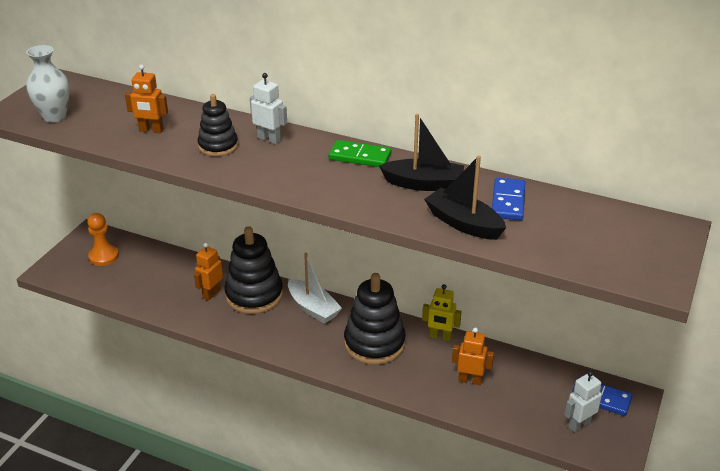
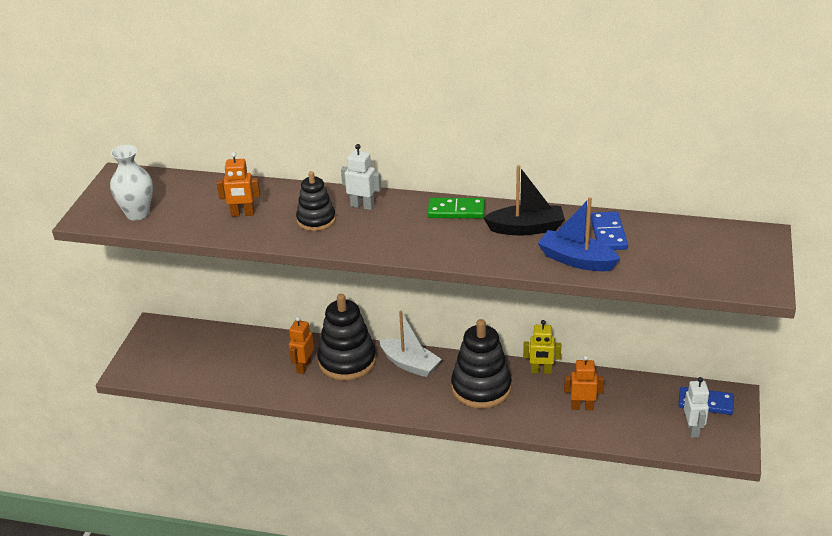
camera: 10 degrees left, 0 degrees up
orange pawn [87,213,119,266] -> none
black boat [424,156,506,240] -> blue boat [538,197,620,271]
white robot [564,371,602,432] -> white robot turned 135 degrees clockwise [684,377,709,438]

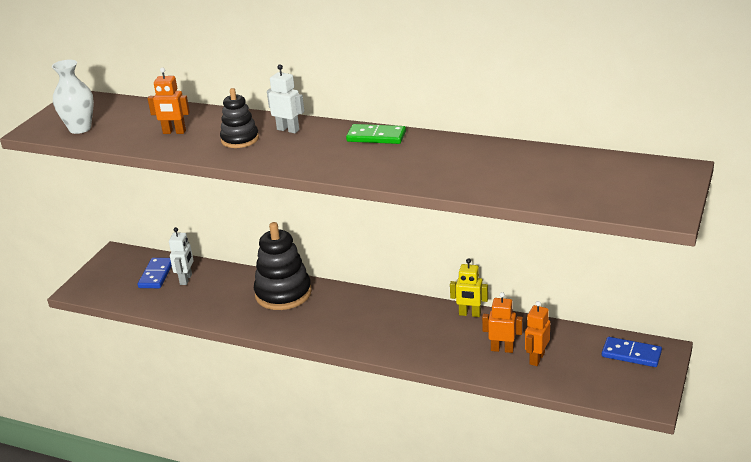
camera: 10 degrees right, 5 degrees down
orange robot [289,317,314,374] -> orange robot moved to [525,301,550,366]
white boat [379,311,442,377] -> none
black stacking toy [451,319,512,409] -> none
black boat [483,165,565,235] -> none
blue boat [538,197,620,271] -> none
blue domino [590,211,628,250] -> blue domino moved to [138,258,172,288]
white robot [684,377,709,438] -> white robot moved to [169,227,194,285]

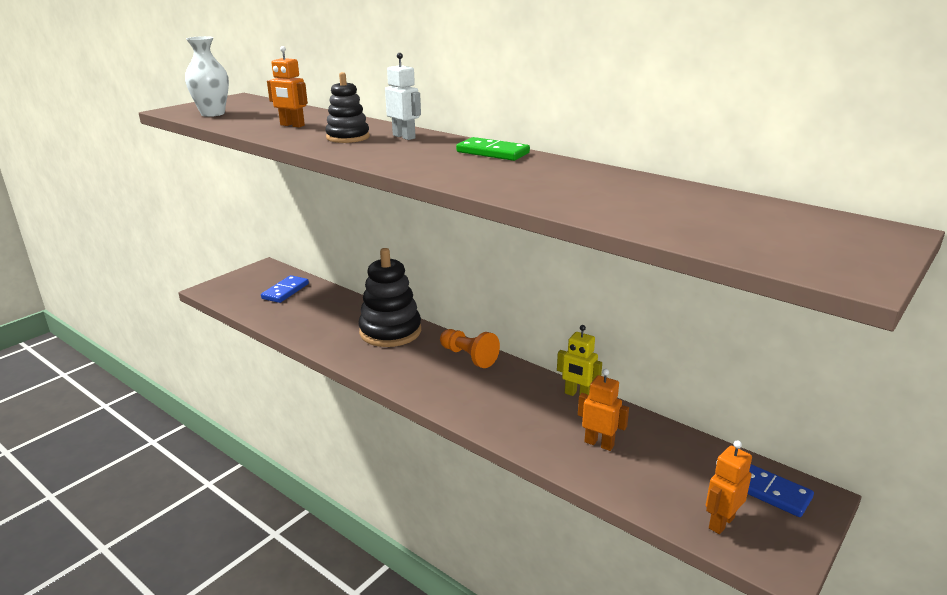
camera: 15 degrees right, 5 degrees down
white robot [169,227,194,285] -> none
orange robot [525,301,550,366] -> orange robot moved to [706,440,752,534]
none -> orange pawn [440,329,500,368]

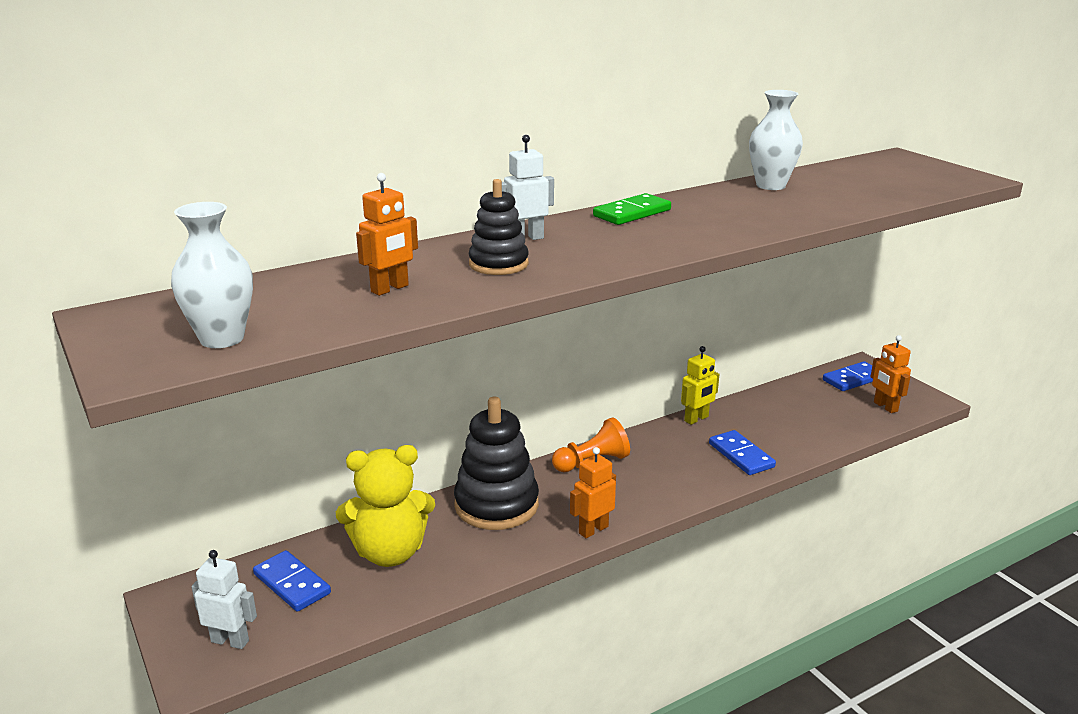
camera: 70 degrees left, 0 degrees up
orange robot [578,369,629,451] -> orange robot moved to [570,447,616,538]
none -> white robot [191,550,257,649]
none -> yellow teddy bear [336,445,435,567]
none -> blue domino [709,430,776,475]
none -> white vase [749,90,803,190]

